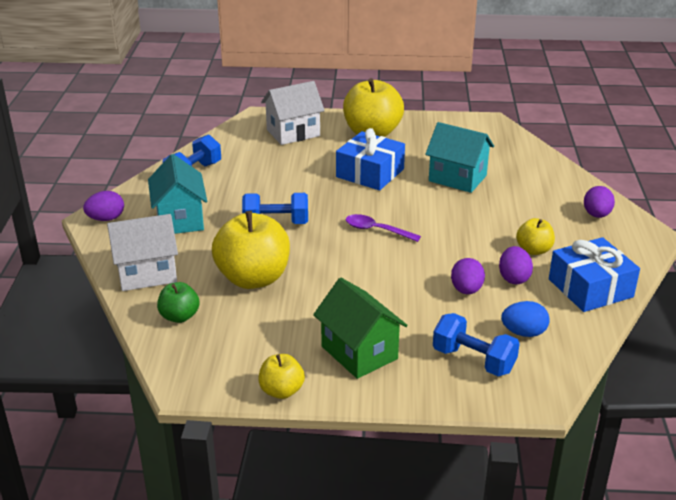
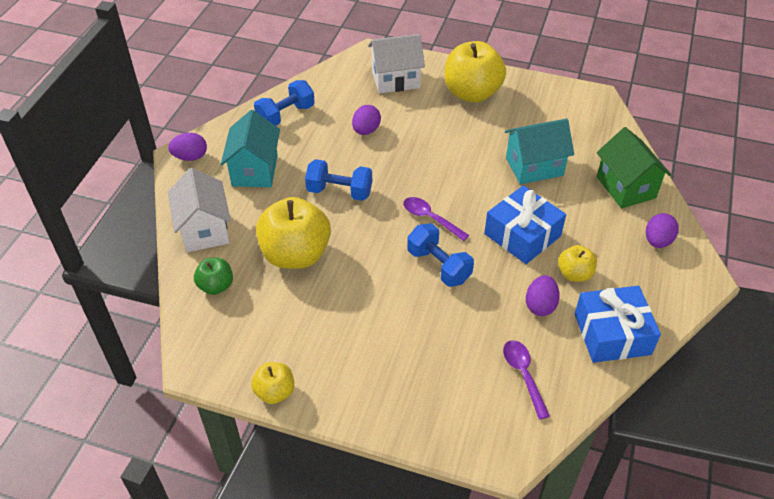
camera: 15 degrees right, 15 degrees up
white house [107,214,178,291] -> white house turned 75 degrees clockwise [168,168,231,252]
green house [313,278,408,379] -> green house moved to [597,127,671,208]
blue gift [336,128,405,190] -> blue gift moved to [484,185,566,264]
turquoise house [425,122,494,193] -> turquoise house turned 60 degrees counterclockwise [505,119,574,184]
blue dumbbell [433,313,520,376] -> blue dumbbell moved to [407,223,474,287]
purple egg [451,258,485,294] -> purple egg moved to [352,105,381,135]
blue egg [501,301,550,337] -> purple spoon [503,340,550,420]

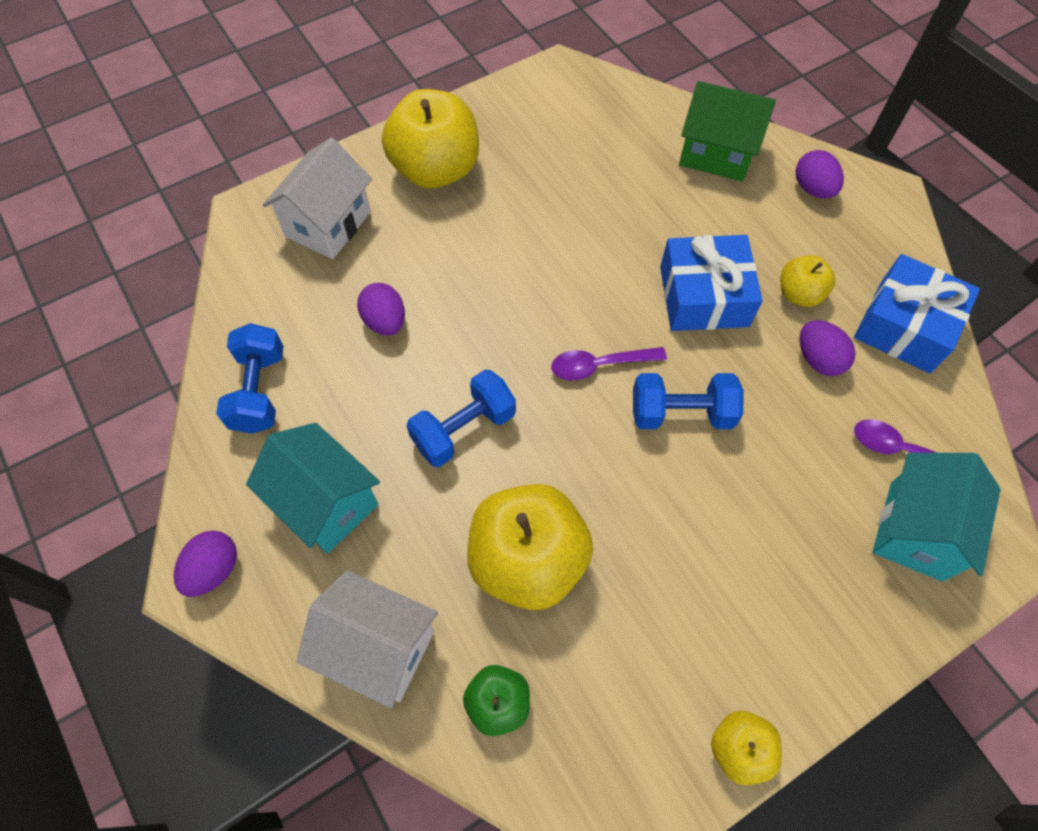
camera: 50 degrees left, 15 degrees up
turquoise house [505,119,574,184] -> turquoise house moved to [872,453,1001,582]

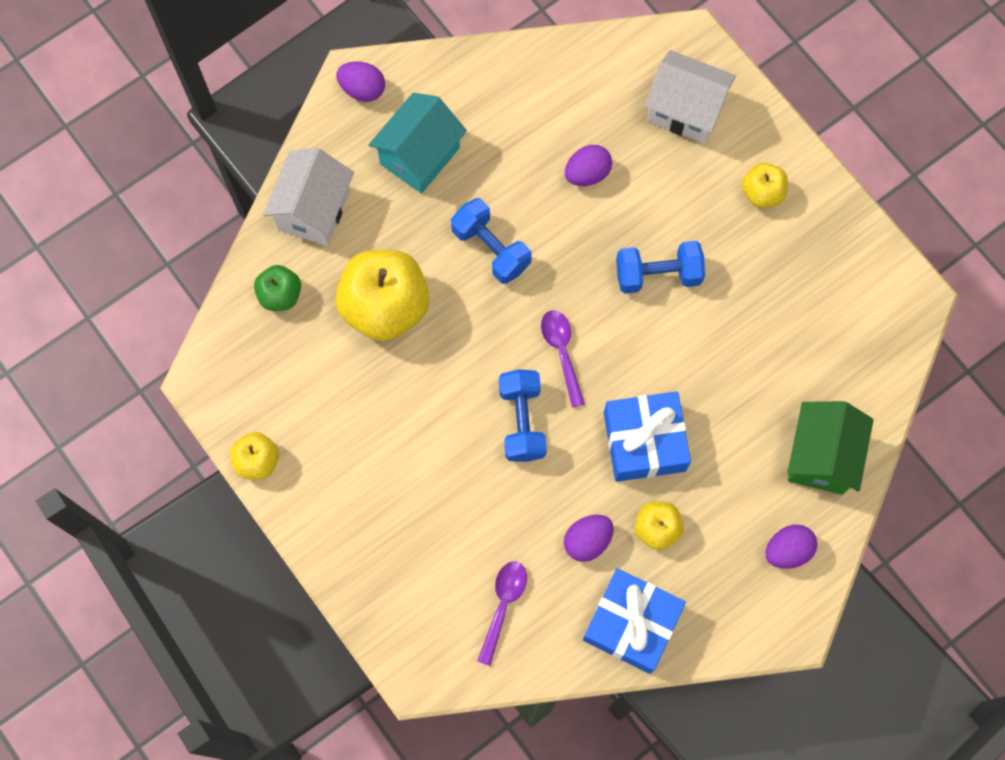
camera: 85 degrees right, 10 degrees up
blue dumbbell [216,323,284,434] -> blue dumbbell moved to [616,241,705,294]
yellow apple [382,89,479,189] -> yellow apple [742,163,788,208], size x0.51
turquoise house [872,453,1001,582] -> none

